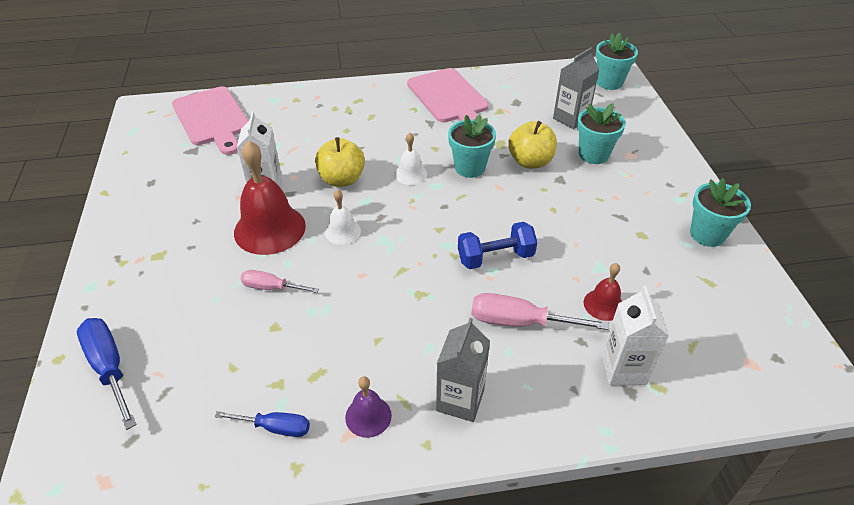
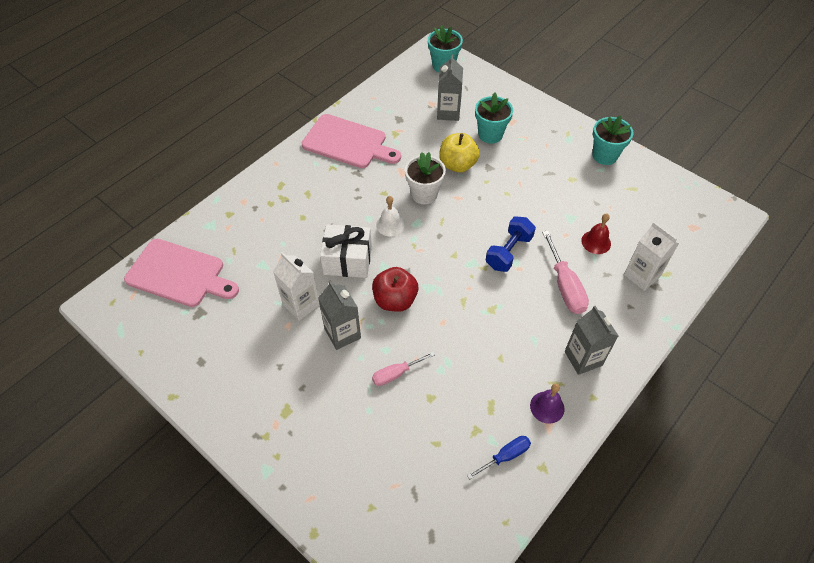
camera: 40 degrees left, 10 degrees up
blue screwdriver [77,318,137,430] -> none
red bell [234,140,306,255] -> grey carton [318,281,361,350]
yellow apple [315,137,365,187] -> white gift [320,224,372,278]
white bell [325,189,361,245] -> red apple [372,267,418,312]
turquoise flower pot [448,115,496,178] -> white flower pot [405,152,446,204]
pink screwdriver [472,293,609,330] -> pink screwdriver turned 75 degrees counterclockwise [542,230,589,314]

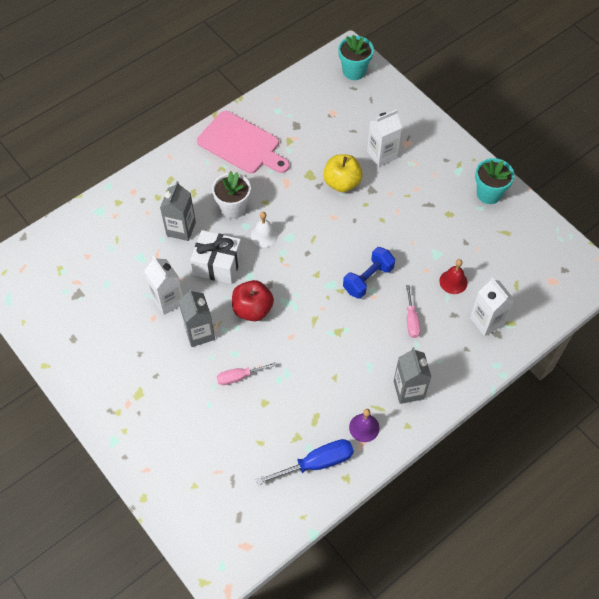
camera: 10 degrees right, 5 degrees up
pink cutting board [124,239,239,307] -> none
white flower pot [405,152,446,204] -> white flower pot moved to [212,171,251,219]
grey carton [437,54,463,121] -> grey carton moved to [160,181,196,241]
blue screwdriver [467,436,531,479] -> blue screwdriver [256,439,354,485], size x1.59
turquoise flower pot [475,93,513,143] -> white carton [367,109,402,167]
pink screwdriver [542,230,589,314] -> pink screwdriver [406,285,420,338], size x0.63

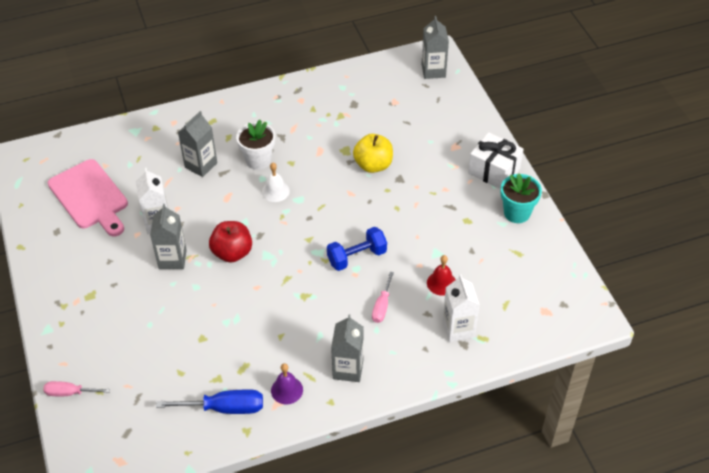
camera: 20 degrees right, 10 degrees down
white gift [190,230,242,284] -> white gift moved to [468,132,524,189]
pink cutting board [197,111,289,174] -> pink cutting board moved to [48,159,128,236]
pink screwdriver [217,362,276,385] -> pink screwdriver moved to [43,381,110,396]
turquoise flower pot [338,35,374,80] -> grey carton [422,16,449,79]
white carton [367,109,402,167] -> none

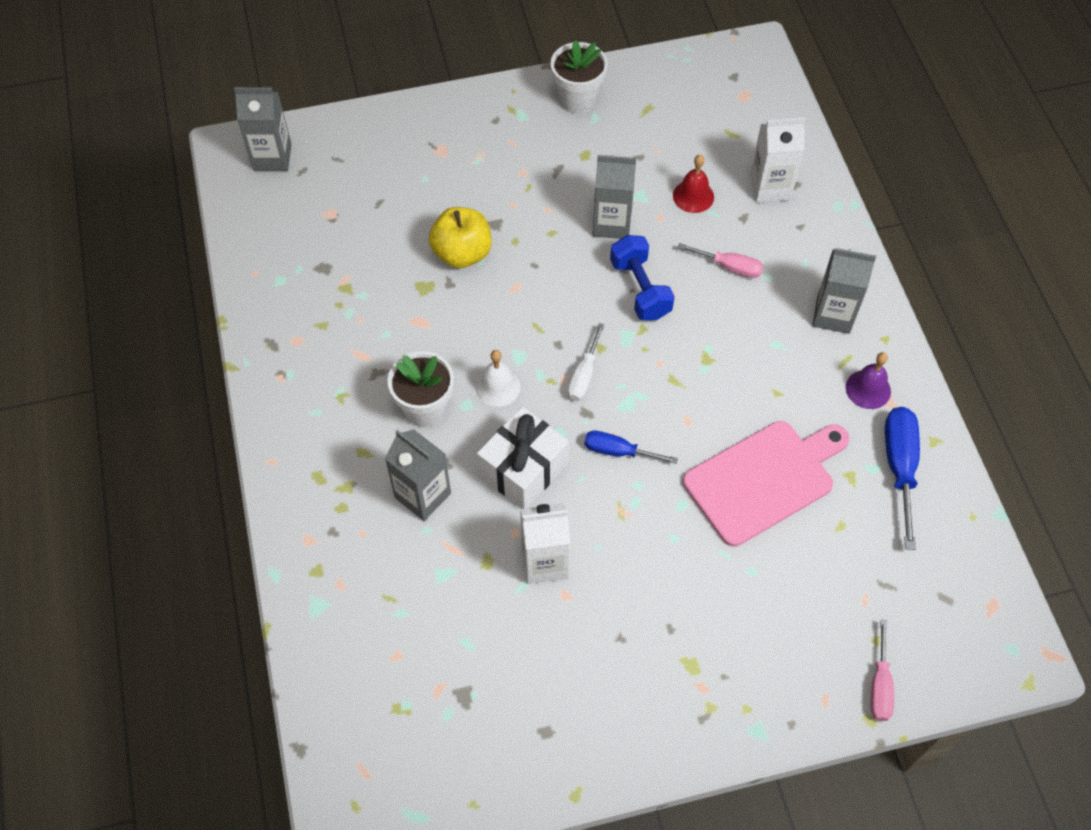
camera: 85 degrees left, 10 degrees up
pink cutting board [48,159,128,236] -> pink cutting board moved to [683,421,850,547]
grey carton [150,204,187,269] -> grey carton moved to [593,155,636,239]
red apple [209,221,252,263] -> blue screwdriver [584,431,678,464]
white gift [468,132,524,189] -> white gift moved to [477,407,569,509]
turquoise flower pot [501,173,542,223] -> white flower pot [551,40,608,114]
none -> white screwdriver [568,323,604,401]

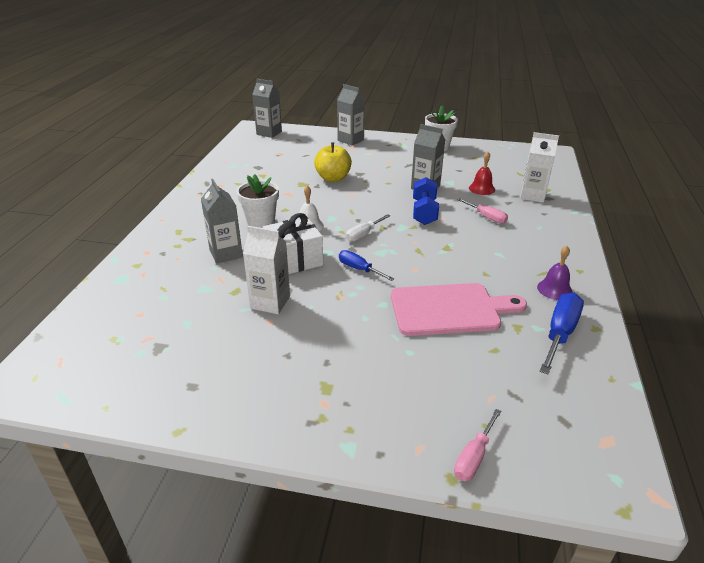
camera: 25 degrees right, 25 degrees down
grey carton [812,248,876,334] -> grey carton moved to [337,84,365,146]

